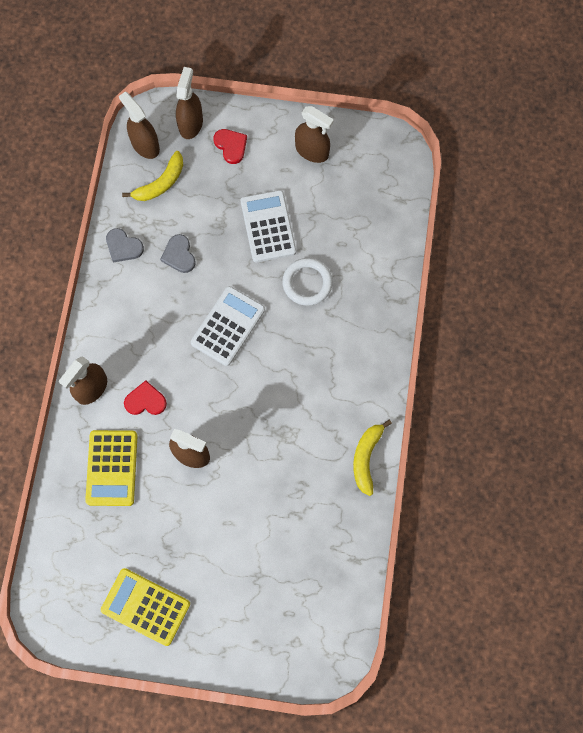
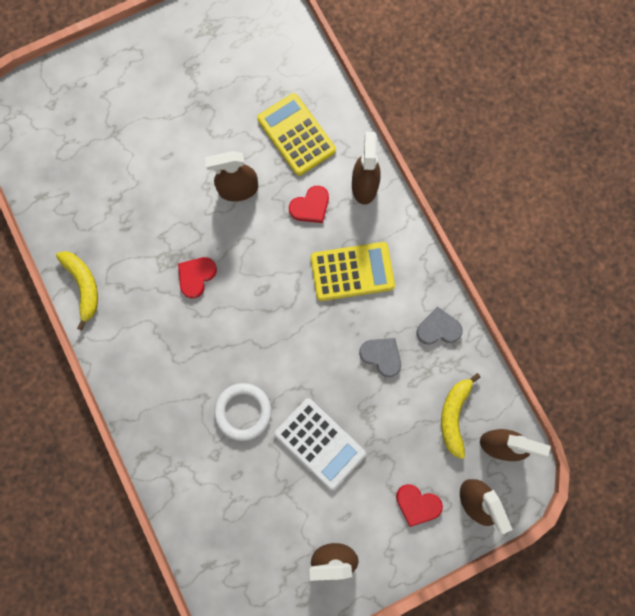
camera: 145 degrees right, 5 degrees up
yellow calculator [101,568,190,646] -> yellow calculator moved to [311,242,395,301]
white calculator [191,286,265,366] -> none
none -> red heart [178,257,217,298]

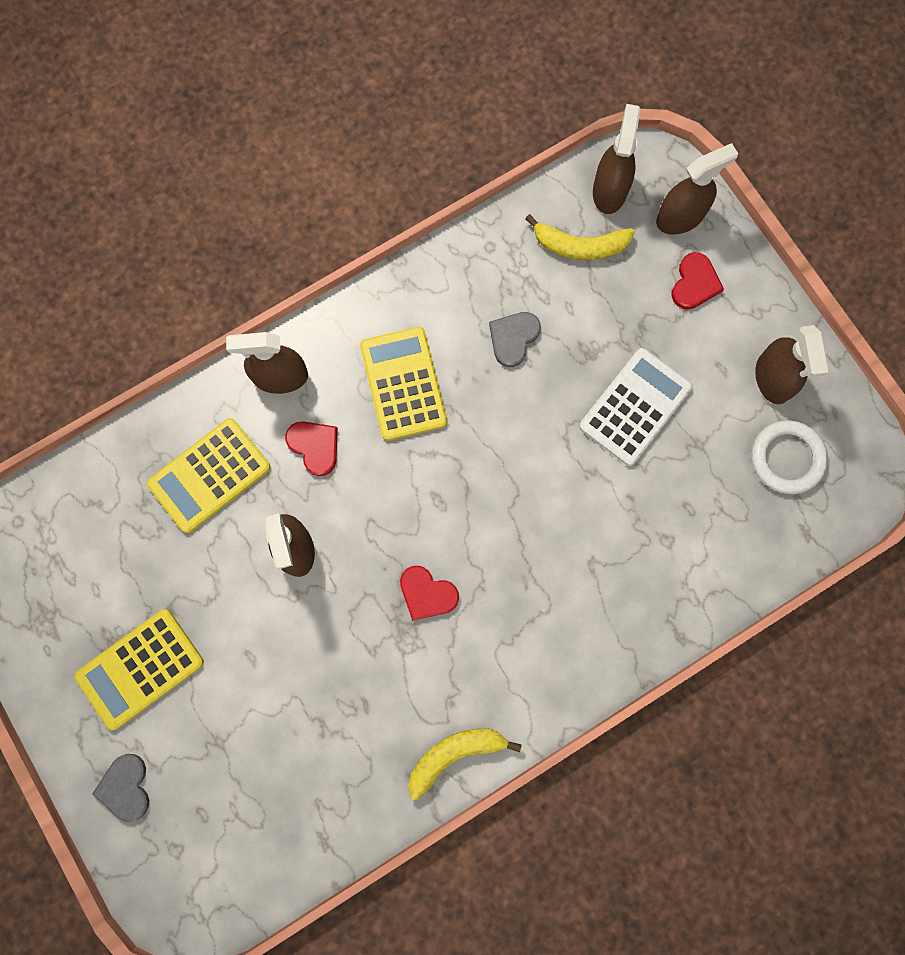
camera: 95 degrees left, 0 degrees up
white ring [214,383,271,441] -> white ring moved to [752,420,828,494]
grey heart [416,307,463,345] -> grey heart moved to [92,754,149,822]
none -> yellow calculator [74,609,204,730]

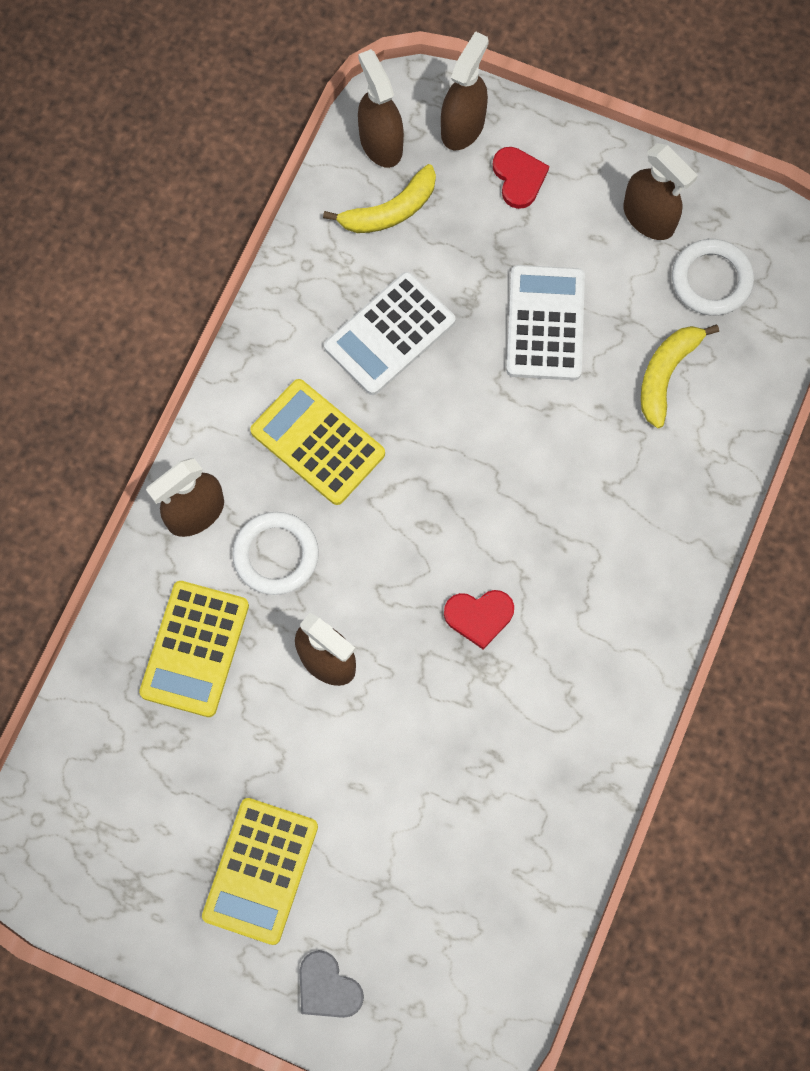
camera: 35 degrees left, 5 degrees down
red heart [285,422,338,476] -> white ring [232,512,319,595]
yellow banana [408,729,522,800] -> yellow banana moved to [641,325,719,428]
grey heart [489,312,541,367] -> white calculator [324,272,456,395]

